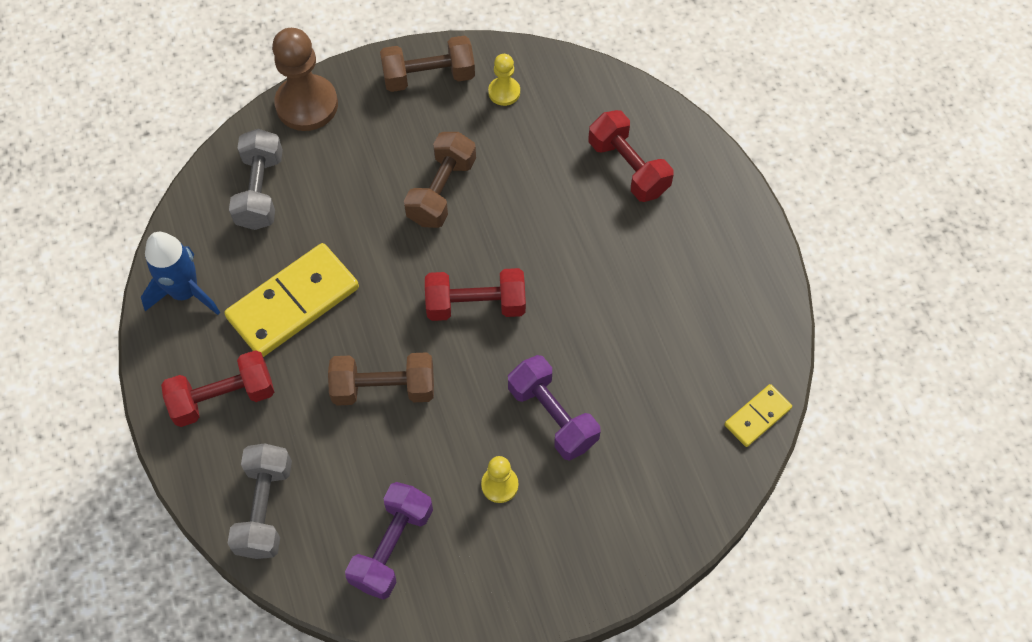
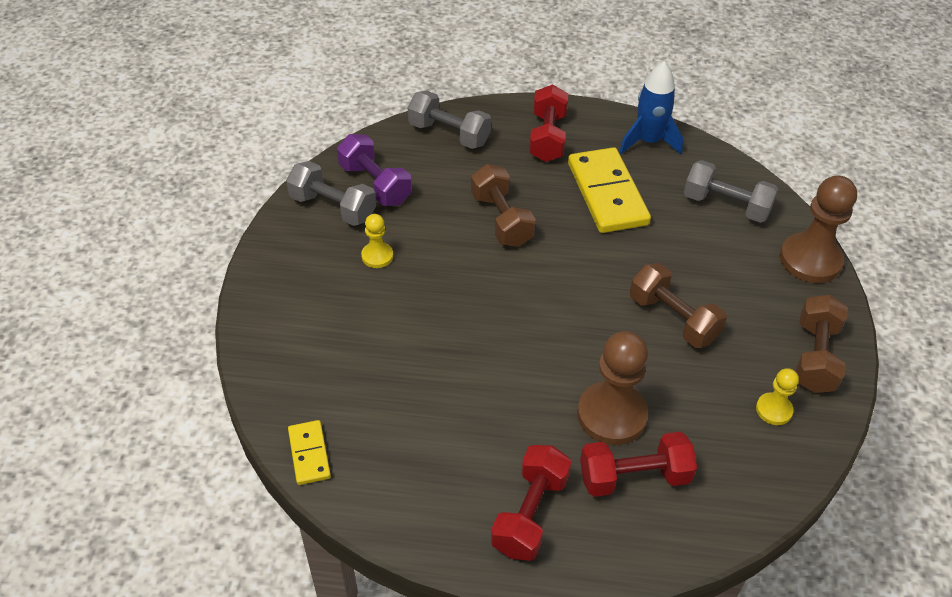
camera: 115 degrees right, 15 degrees down
brown dumbbell [328,352,434,406] -> brown dumbbell turned 45 degrees counterclockwise [471,164,536,247]
red dumbbell [425,268,526,321] -> red dumbbell moved to [491,445,572,561]
purple dumbbell [508,355,600,461] -> none
none -> grey dumbbell [286,161,376,226]
none -> brown pawn [577,331,648,445]

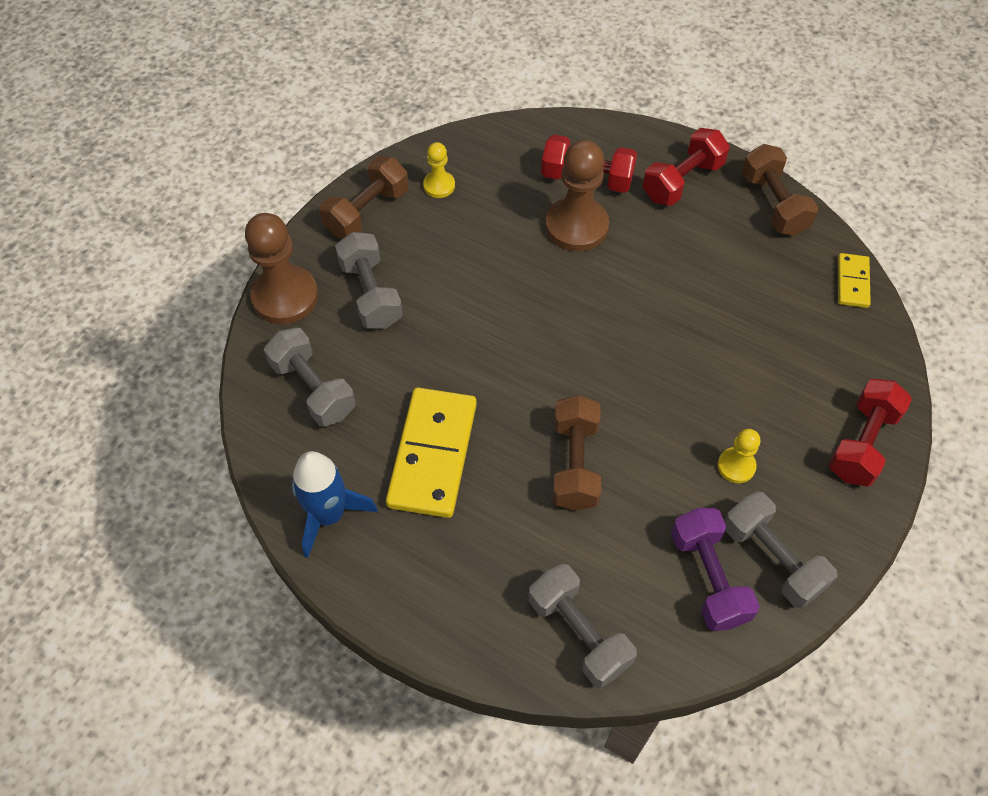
camera: 155 degrees left, 10 degrees up
red dumbbell [529,84,568,162] -> red dumbbell moved to [829,379,912,487]
brown dumbbell [630,263,727,348] -> brown dumbbell moved to [742,144,818,236]
none -> grey dumbbell [335,232,403,329]

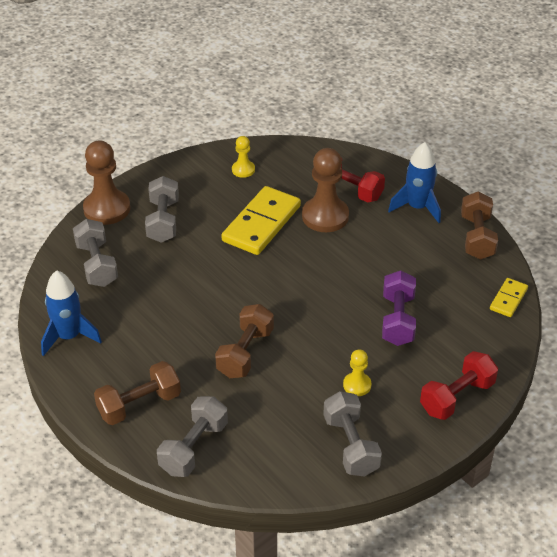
camera: 20 degrees right, 15 degrees down
brown dumbbell [320,156,409,239] -> brown dumbbell moved to [94,361,181,425]
yellow domino [386,388,477,518] -> yellow domino moved to [221,186,301,255]
grey dumbbell [529,564,637,688] -> grey dumbbell turned 45 degrees clockwise [157,396,228,477]
red dumbbell [643,128,730,206] -> blue rocket [388,142,441,223]
purple dumbbell [671,508,759,631] -> purple dumbbell moved to [382,270,416,346]

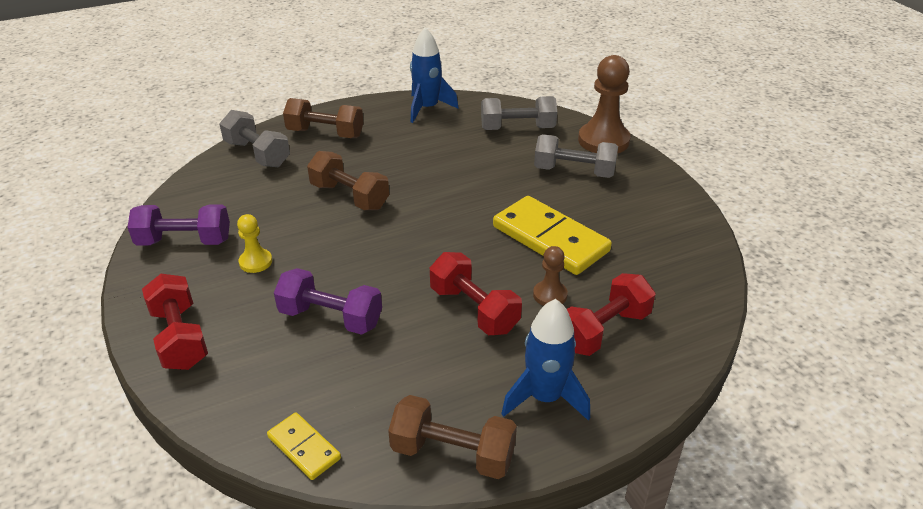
camera: 105 degrees right, 5 degrees down
brown dumbbell [94,361,181,425] -> brown dumbbell turned 60 degrees counterclockwise [283,98,363,138]
yellow pawn [232,136,255,178] -> none
brown pawn [302,148,349,232] -> brown pawn [533,246,568,306], size x0.52
grey dumbbell [323,391,382,477] -> purple dumbbell [128,204,230,246]
none -> red dumbbell [430,252,522,335]

